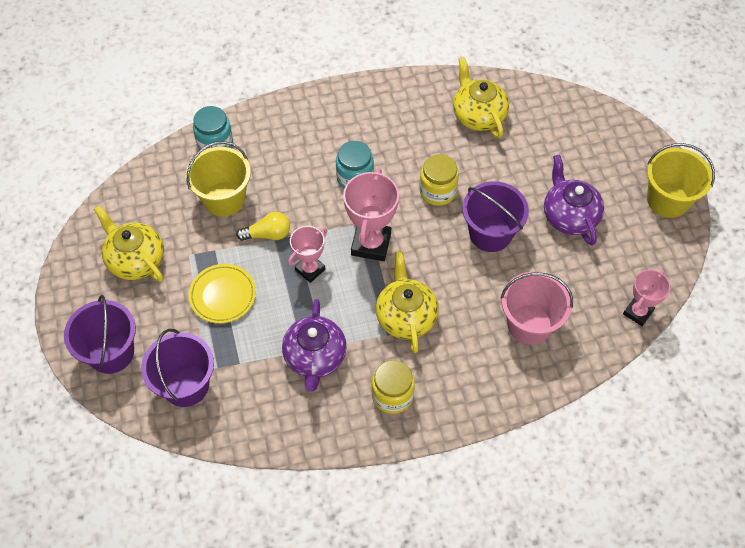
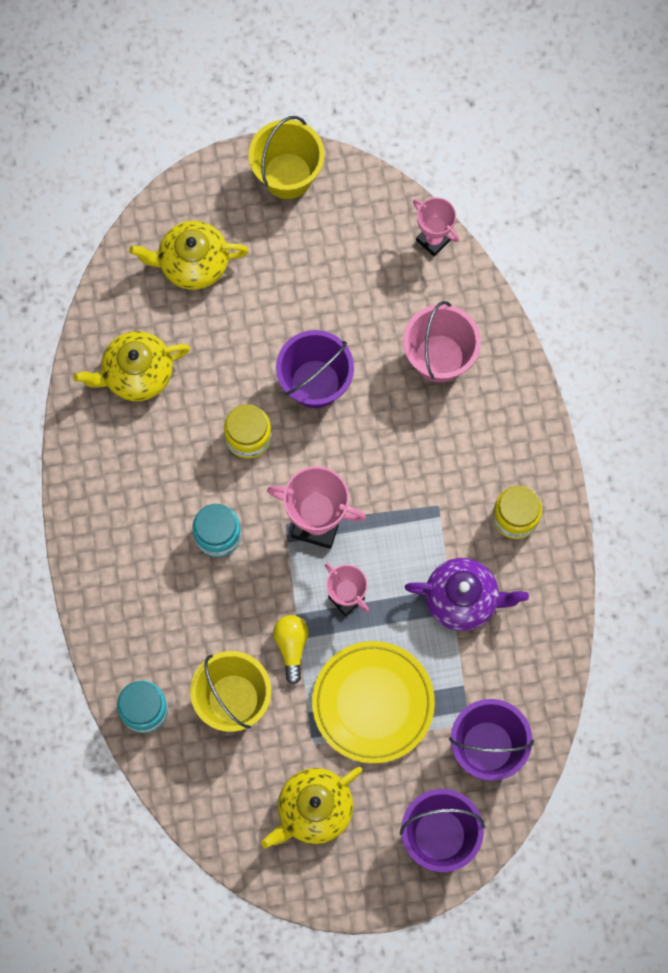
camera: 85 degrees left, 15 degrees up
yellow plate [189,264,256,323] -> yellow plate [312,641,435,763], size x1.52
yellow teapot [376,251,439,353] -> yellow teapot moved to [129,221,249,290]
purple teapot [544,154,604,245] -> none

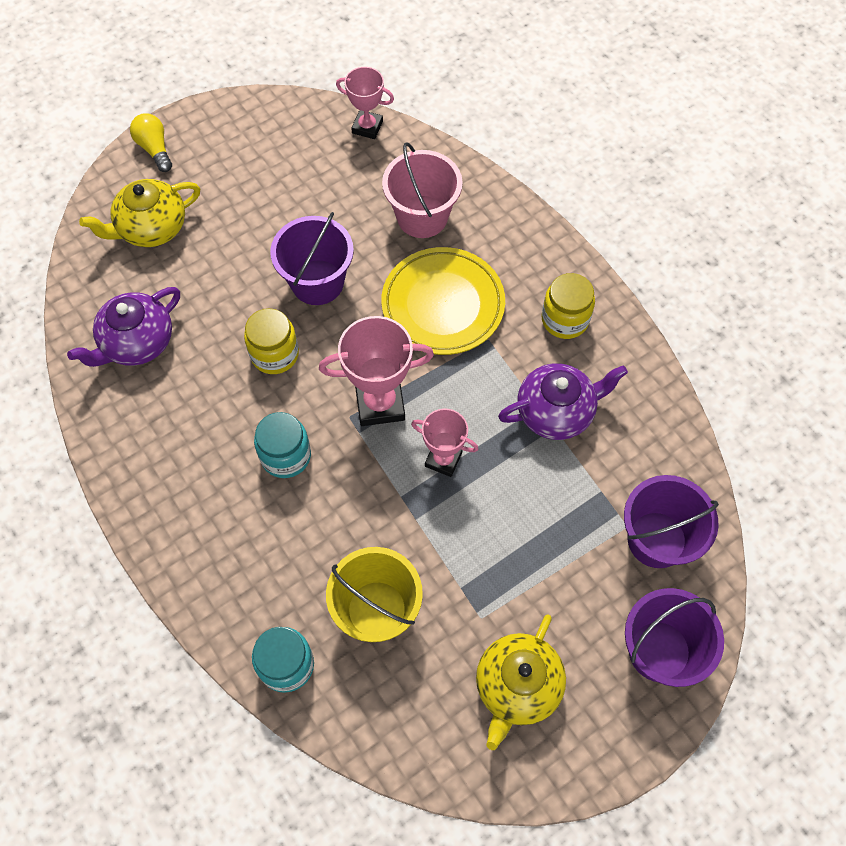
camera: 25 degrees left, 10 degrees down
yellow teapot [73,331,190,401] -> purple teapot [67,287,180,367]
yellow bucket [249,116,325,199] -> none
yellow light bulb [273,615,309,684] -> yellow light bulb moved to [130,113,172,172]
yellow plate [312,641,435,763] -> yellow plate moved to [381,247,505,355]

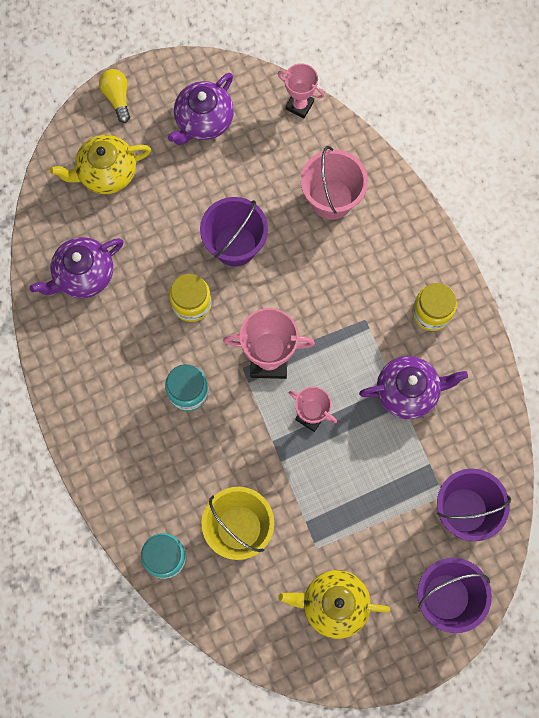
camera: 10 degrees right, 10 degrees up
yellow plate [381,247,505,355] -> none
yellow teapot [476,614,566,750] -> yellow teapot turned 60 degrees clockwise [278,570,390,639]
none -> purple teapot [168,73,234,145]

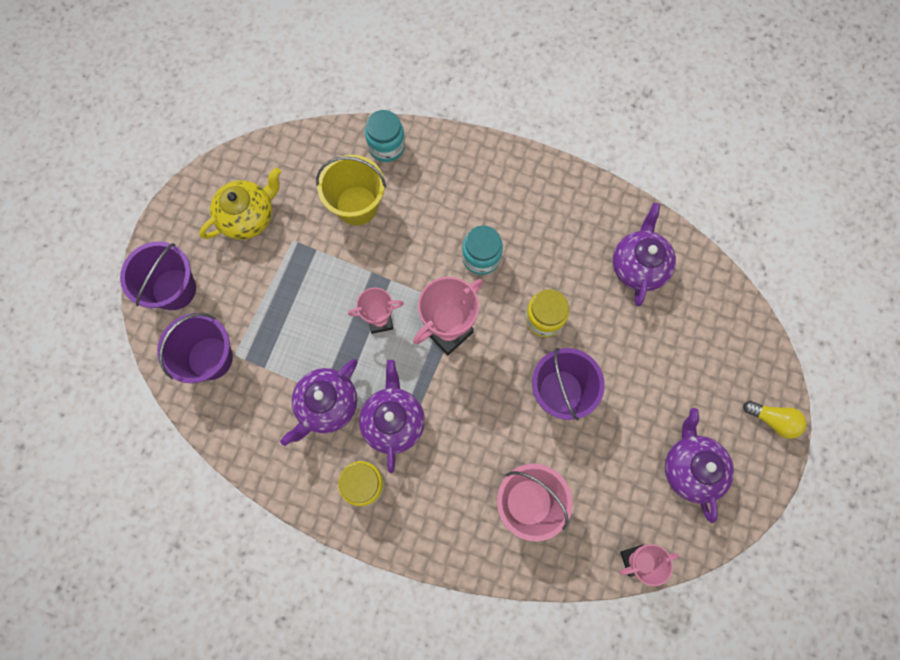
camera: 135 degrees right, 0 degrees up
yellow teapot [50,135,151,194] -> none
none -> purple teapot [359,360,425,473]

